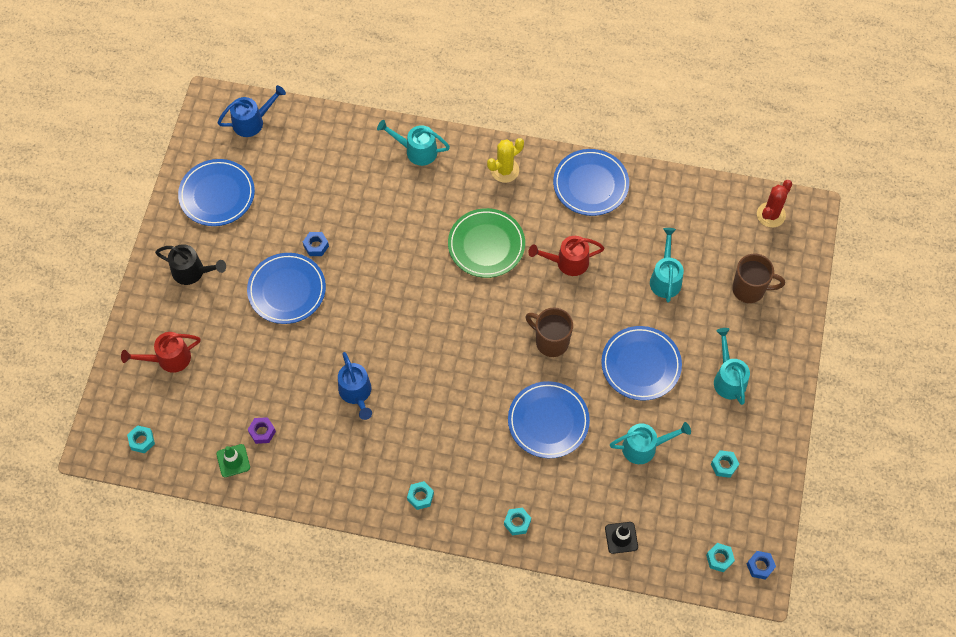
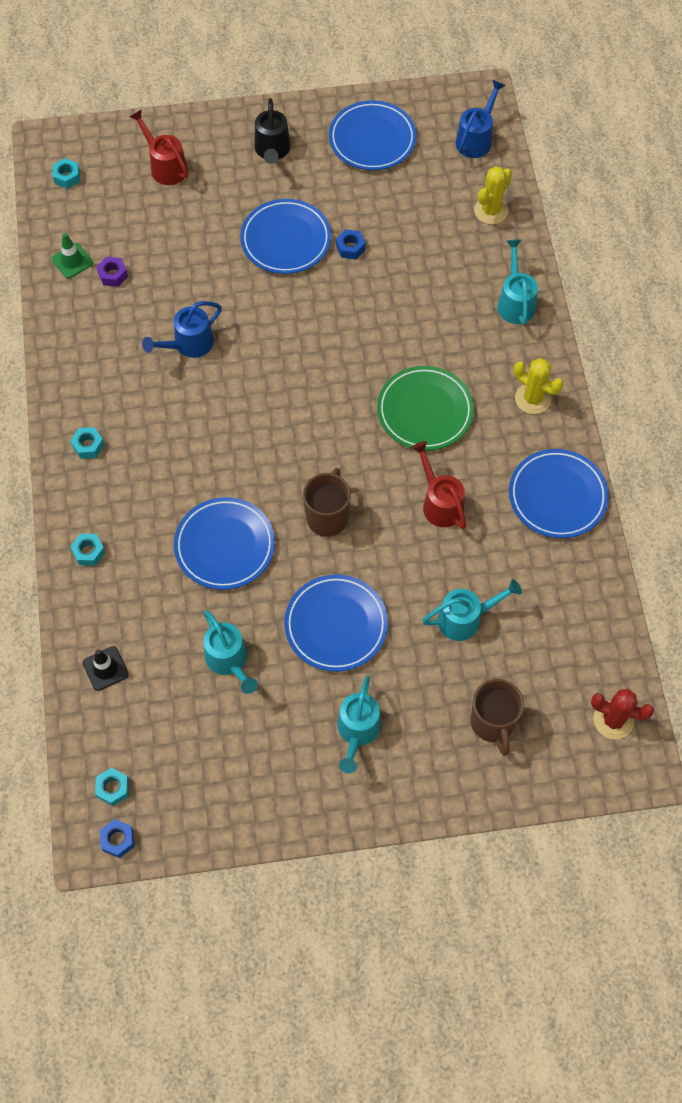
camera: 70 degrees right, 0 degrees up
blue watering can [217,85,286,137] -> blue watering can turned 105 degrees counterclockwise [456,80,506,158]
turquoise nut [711,450,739,478] -> none
turquoise watering can [714,328,750,405] -> turquoise watering can turned 135 degrees clockwise [337,676,381,773]
none -> yellow cactus [474,166,512,224]

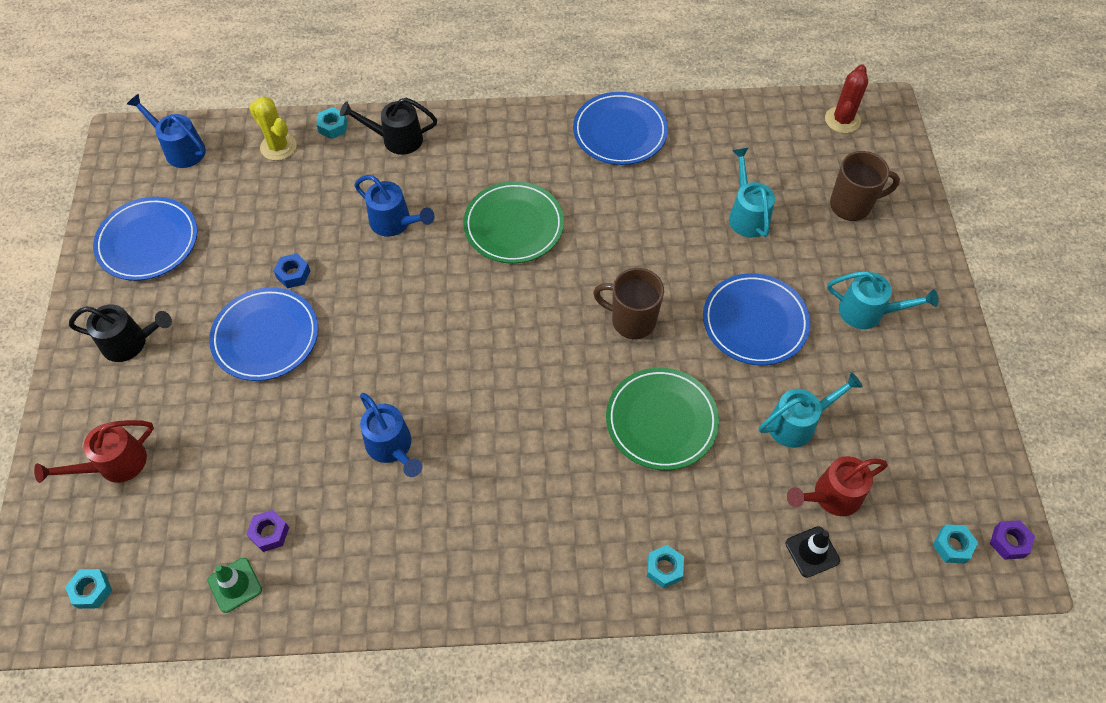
camera: 85 degrees left, 5 degrees down
turquoise nut [70,427,104,459] -> turquoise nut moved to [316,107,347,139]
blue nut [100,819,135,858] -> purple nut [990,520,1035,560]
blue plate [174,497,275,590] -> green plate [606,368,719,470]
red watering can [412,441,467,529] -> red watering can moved to [787,456,888,516]
turquoise watering can [497,239,538,325] -> black watering can [340,98,437,155]
yellow cactus [514,358,564,414] -> none
none -> blue watering can [354,175,434,237]

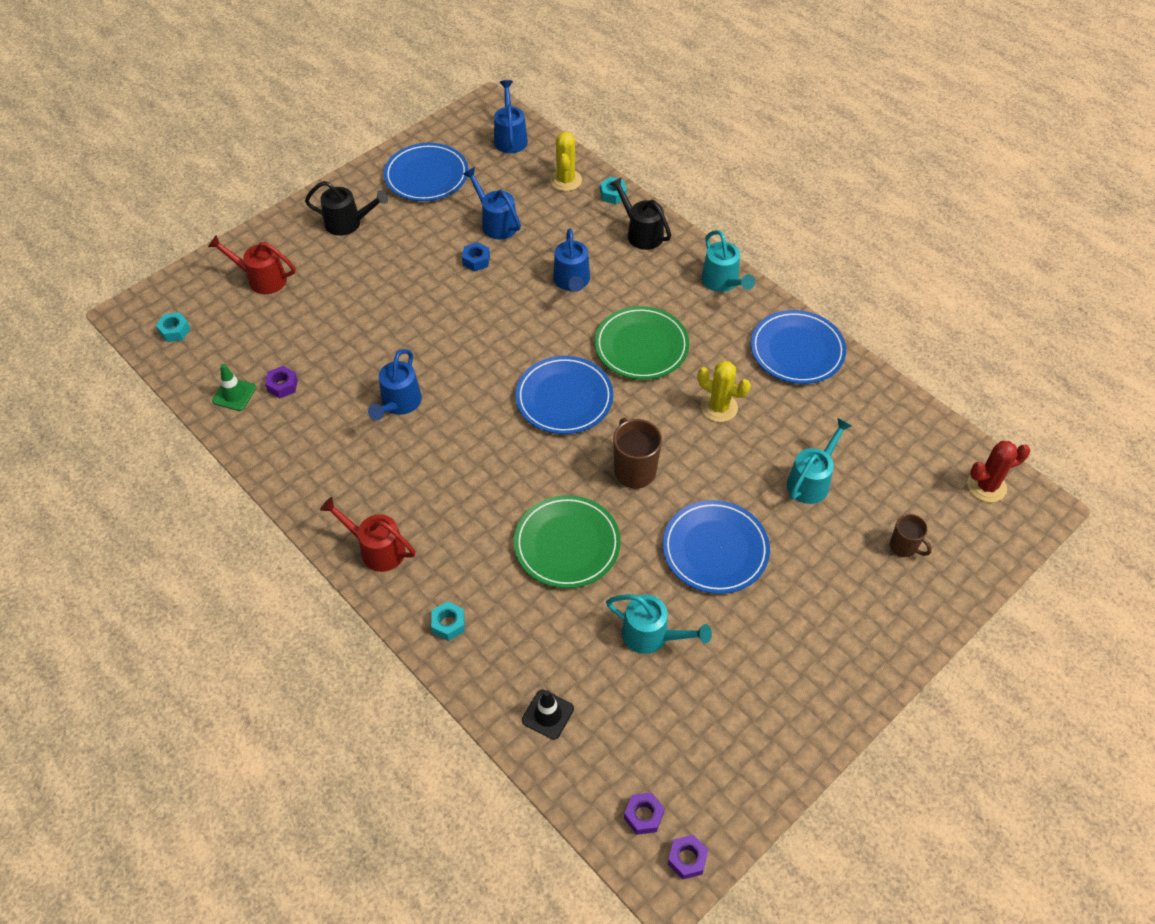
camera: 50 degrees right, 5 degrees down
black watering can [69,304,172,362] -> black watering can turned 45 degrees counterclockwise [305,181,388,236]
blue plate [209,287,318,381] -> blue plate moved to [516,356,613,434]
red watering can [787,456,888,516] -> red watering can moved to [320,497,416,572]
turquoise watering can [827,271,938,329] -> turquoise watering can moved to [701,230,755,292]
brown mug [830,151,900,221] -> brown mug [890,514,932,557], size x0.62
turquoise nut [933,524,978,564] -> purple nut [624,792,665,835]
none -> blue watering can [463,167,521,240]
none -> yellow cactus [698,361,751,422]

